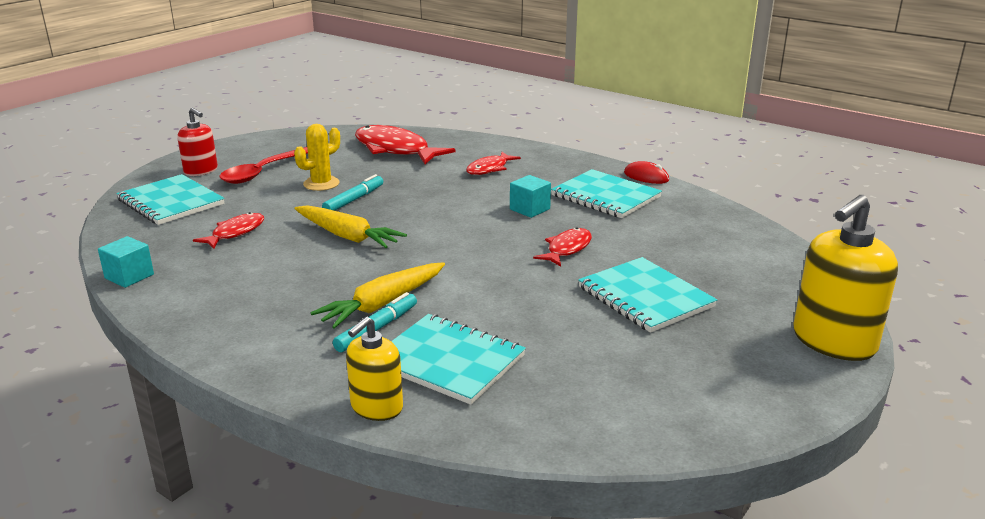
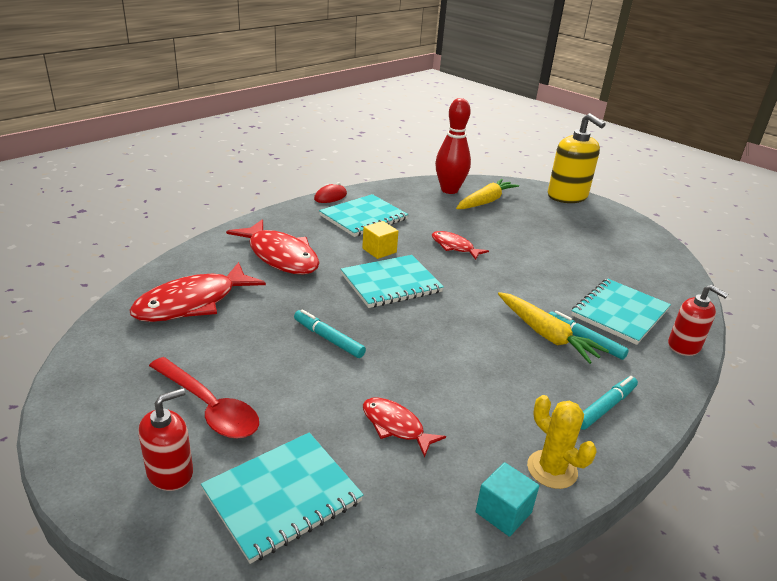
camera: 85 degrees left, 5 degrees up
yellow cactus [294,124,340,191] -> yellow cactus moved to [527,395,596,489]
yellow carrot [295,205,407,248] -> yellow carrot moved to [456,179,519,209]
yellow soap dispenser [346,316,403,421] -> red soap dispenser [668,285,728,356]
red fish [466,152,521,175] -> red fish [226,219,320,275], size x1.82
turquoise cube [510,175,551,218] -> yellow cube [362,221,399,259]
turquoise notebook [578,257,717,333] -> turquoise notebook moved to [341,255,444,308]
none -> red bowling pin [435,98,471,194]
none -> turquoise marker [581,376,638,430]

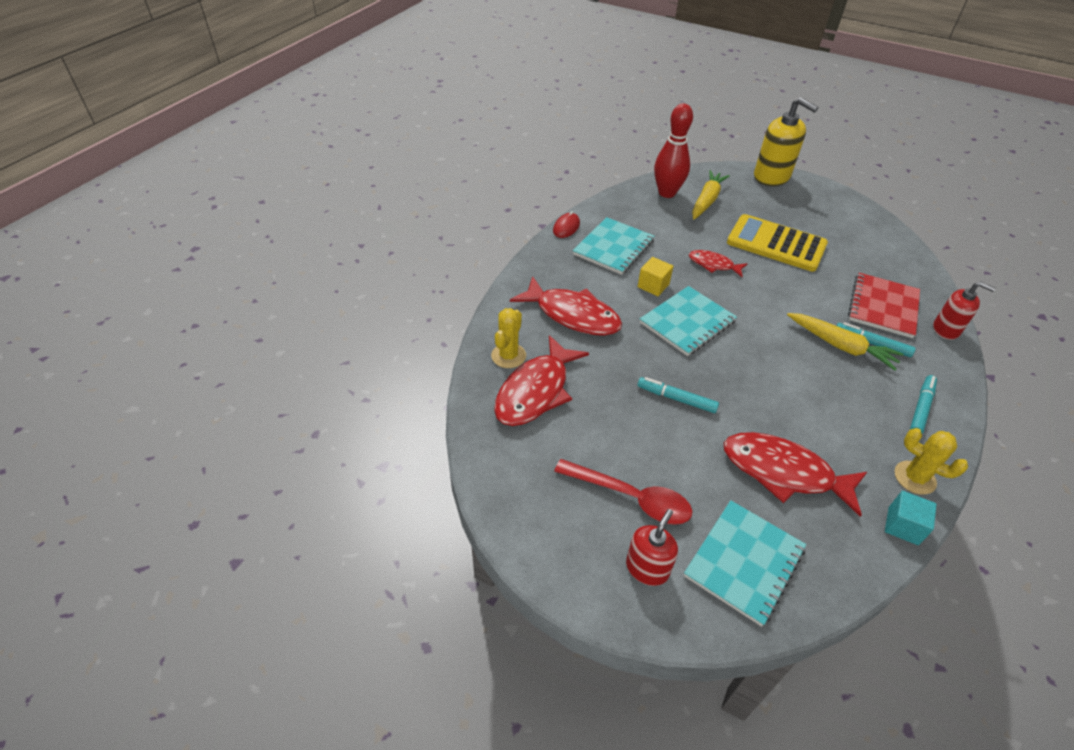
camera: 15 degrees left, 15 degrees up
red fish [363,397,446,458] -> red fish [724,432,867,517], size x1.82
turquoise notebook [571,278,671,345] -> red notebook [848,273,920,338]
none -> yellow cactus [491,308,526,368]
none -> yellow calculator [727,214,828,272]

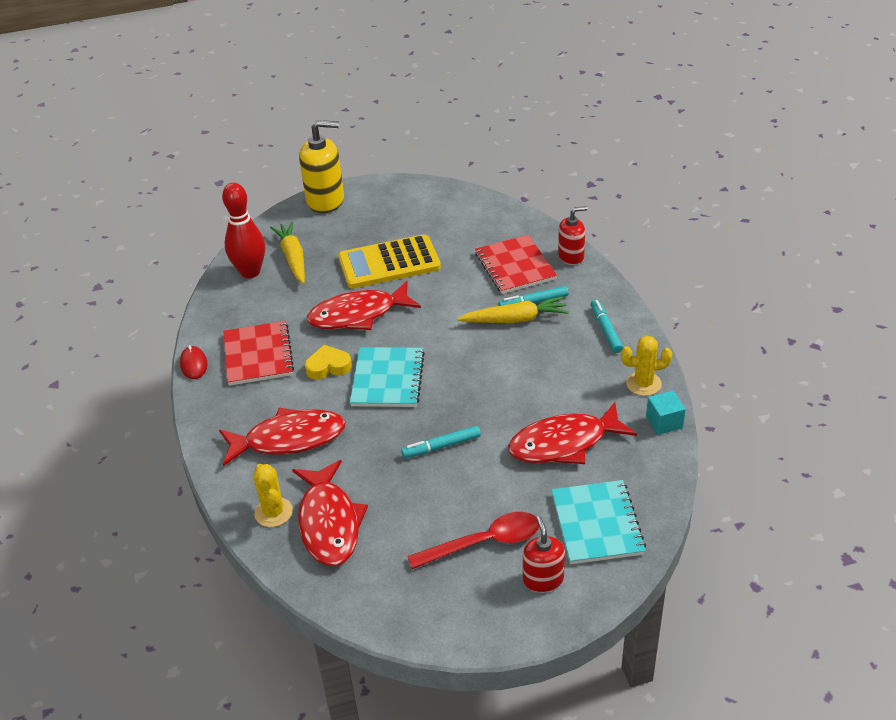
camera: 40 degrees left, 5 degrees down
turquoise notebook [573,217,655,275] -> red notebook [224,321,294,386]
yellow cube [637,257,673,296] -> yellow heart [305,345,352,380]
red fish [689,250,747,277] -> red fish [307,281,421,330], size x1.82

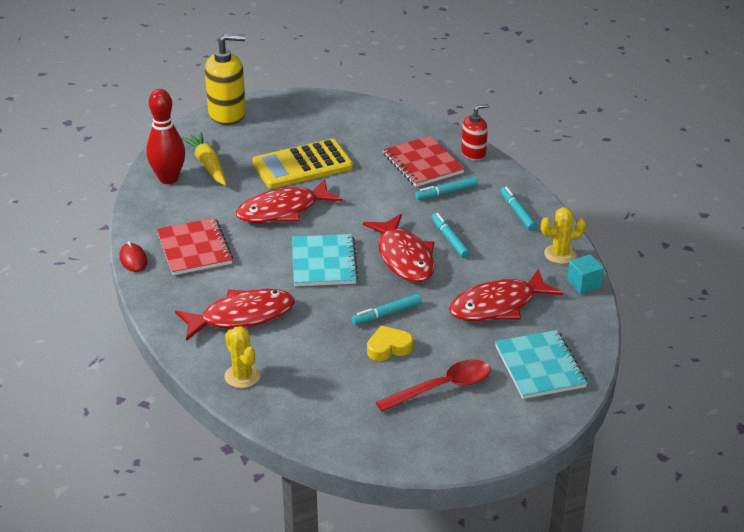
camera: 10 degrees left, 5 degrees down
red fish [292,460,368,566] -> red fish moved to [363,214,434,282]
yellow heart [305,345,352,380] -> yellow heart moved to [367,326,413,361]
yellow carrot [457,296,569,323] -> none
red soap dispenser [523,516,565,593] -> none
none -> turquoise marker [431,213,470,258]

